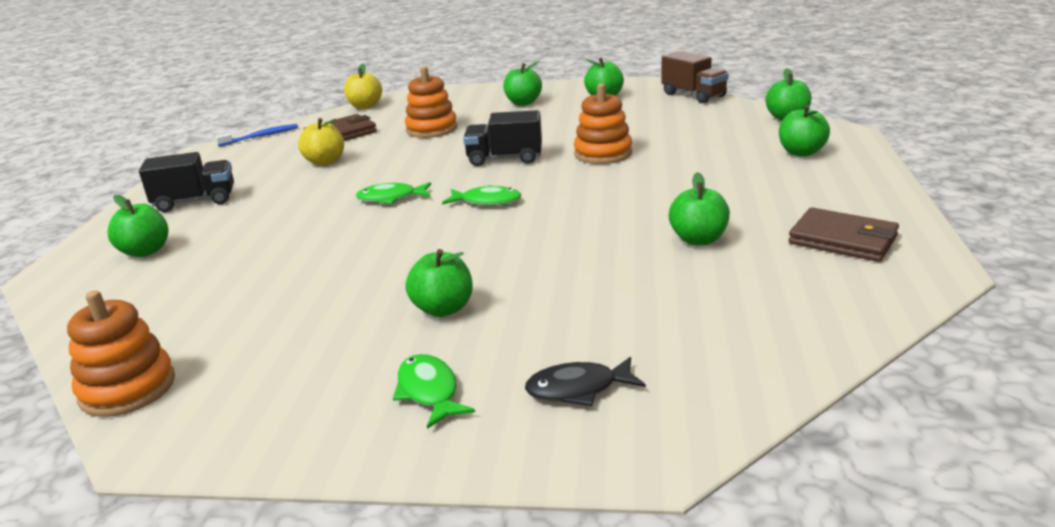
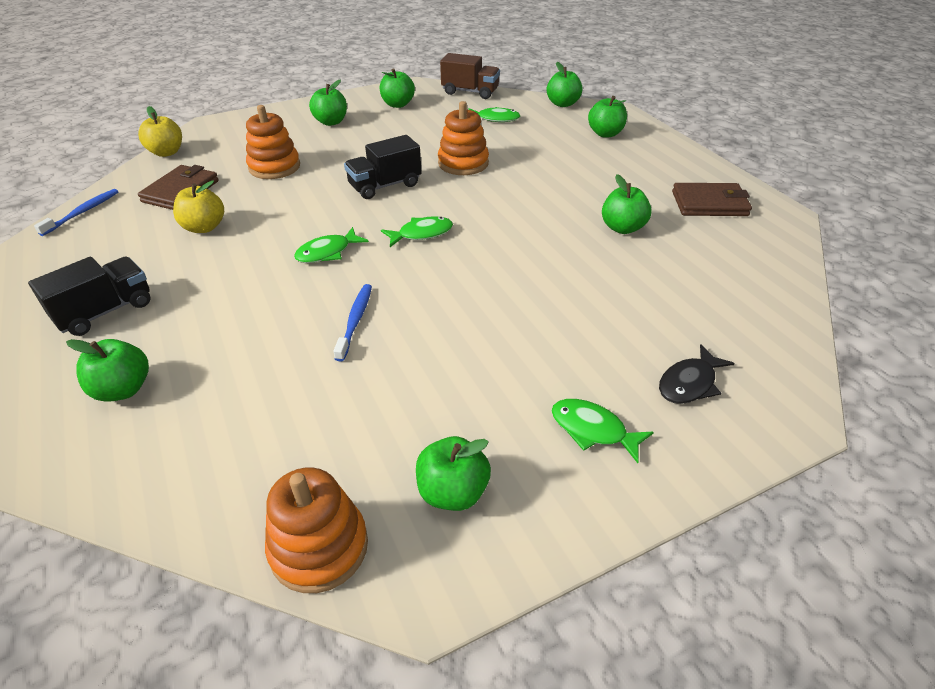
camera: 35 degrees left, 15 degrees up
green apple [405,249,473,317] -> green apple moved to [416,436,491,511]
none -> blue toothbrush [333,284,372,362]
none -> green fish [469,107,520,122]

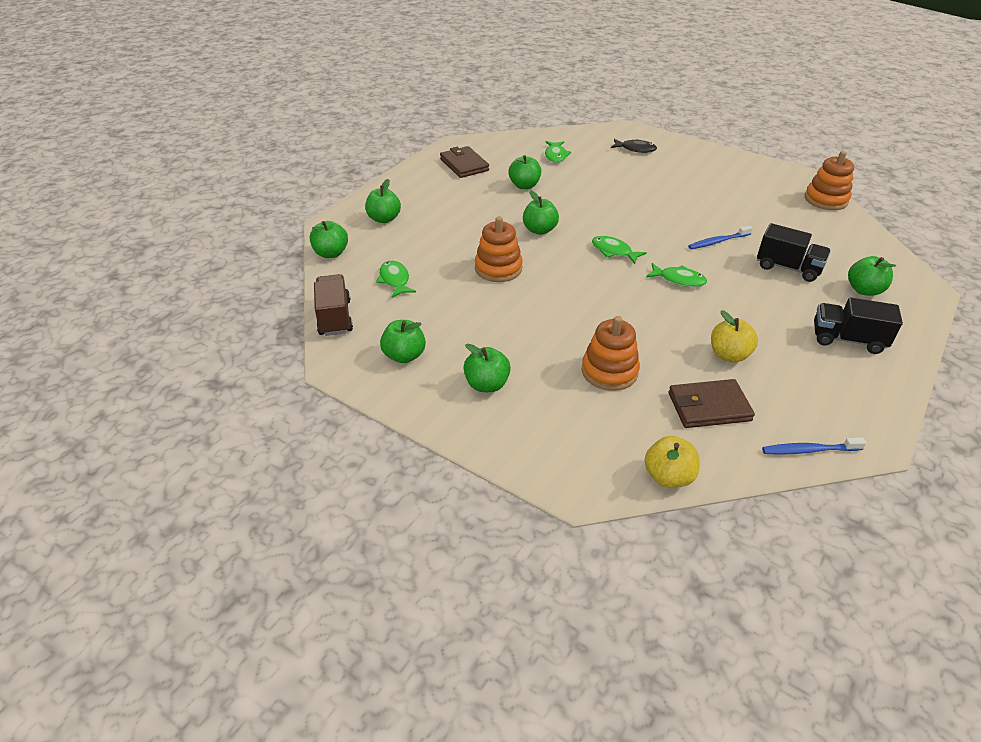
camera: 120 degrees left, 0 degrees up
black truck [344,135,422,199] -> black truck moved to [757,223,831,282]
green apple [416,436,491,511] -> green apple moved to [523,190,559,235]
green fish [552,399,654,463] -> green fish moved to [545,141,571,163]

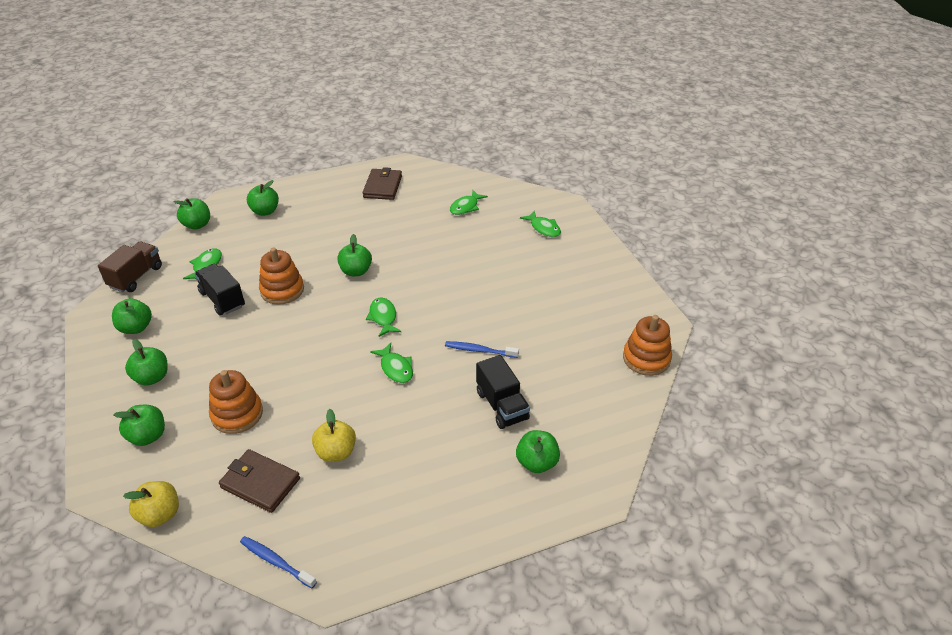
camera: 35 degrees right, 0 degrees up
green apple [509,155,541,189] -> green apple moved to [114,405,165,446]
black fish [611,139,657,153] -> green fish [520,210,561,237]
black truck [814,297,903,354] -> black truck moved to [194,264,245,316]

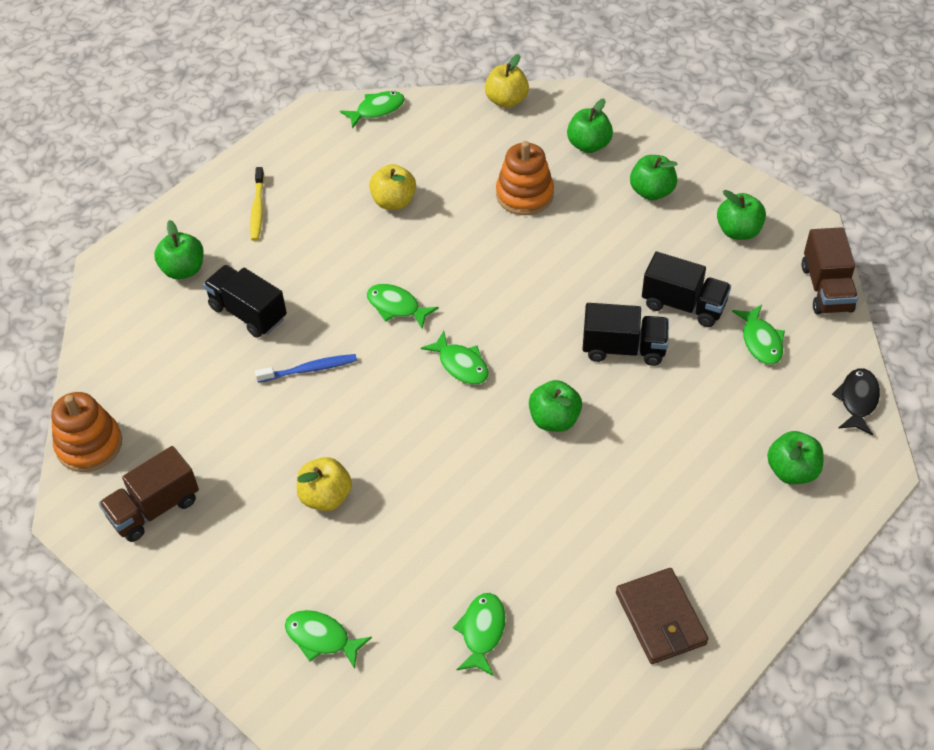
camera: 155 degrees right, 10 degrees up
green apple [173,198,210,230] -> black fish [832,369,880,435]
brown wallet [219,449,300,513] -> none
blue toothbrush [240,536,317,588] -> green fish [340,91,405,128]
orange stacking toy [259,247,304,305] -> black truck [582,303,669,366]
none -> brown truck [99,446,199,542]
none -> yellow toothbrush [250,167,264,241]
none -> yellow apple [297,457,352,511]

